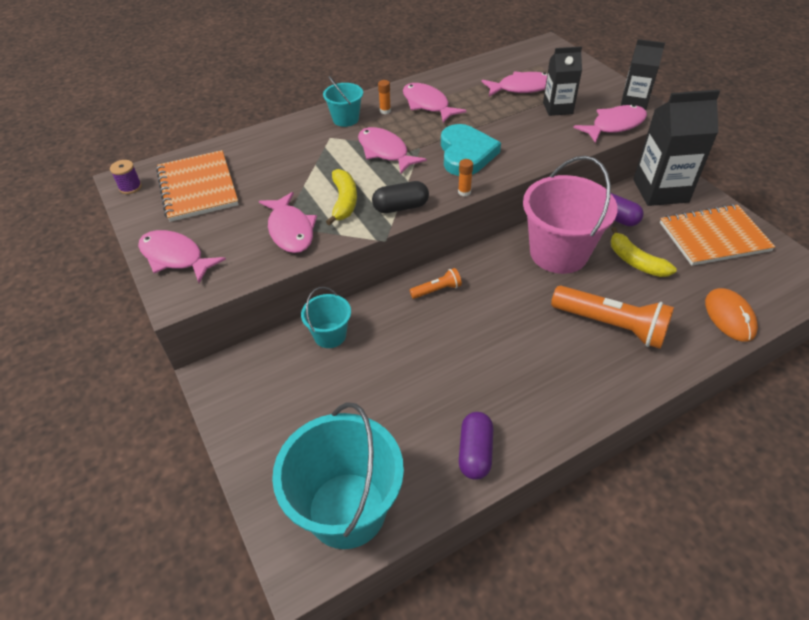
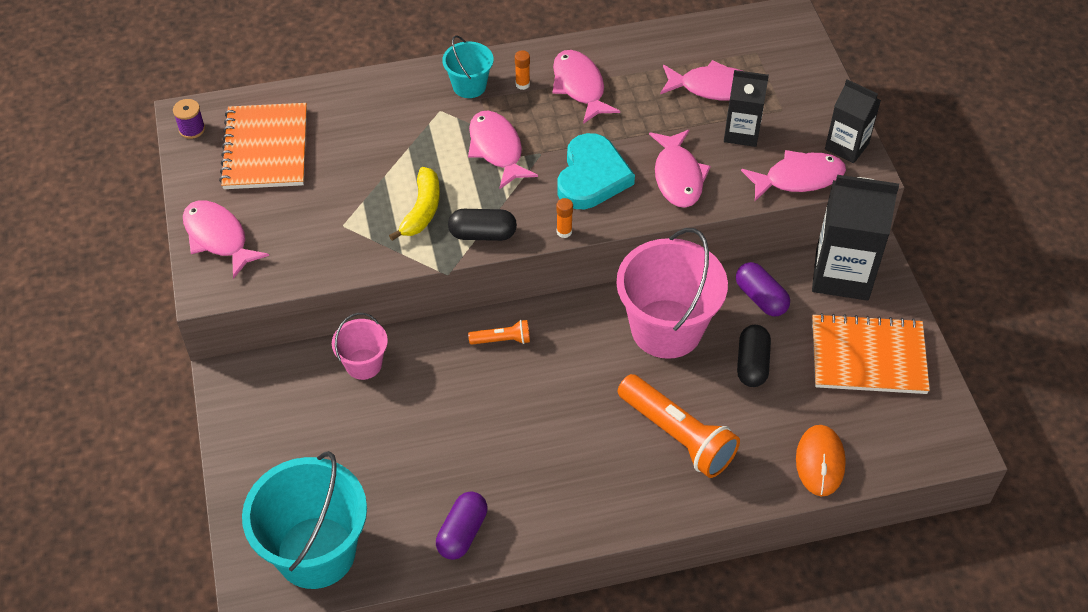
camera: 15 degrees right, 5 degrees up
pink fish [259,192,317,253] -> pink fish moved to [649,129,711,208]
turquoise bucket [301,287,351,348] -> pink bucket [332,313,388,380]
yellow banana [611,227,677,277] -> black capsule [737,325,771,387]

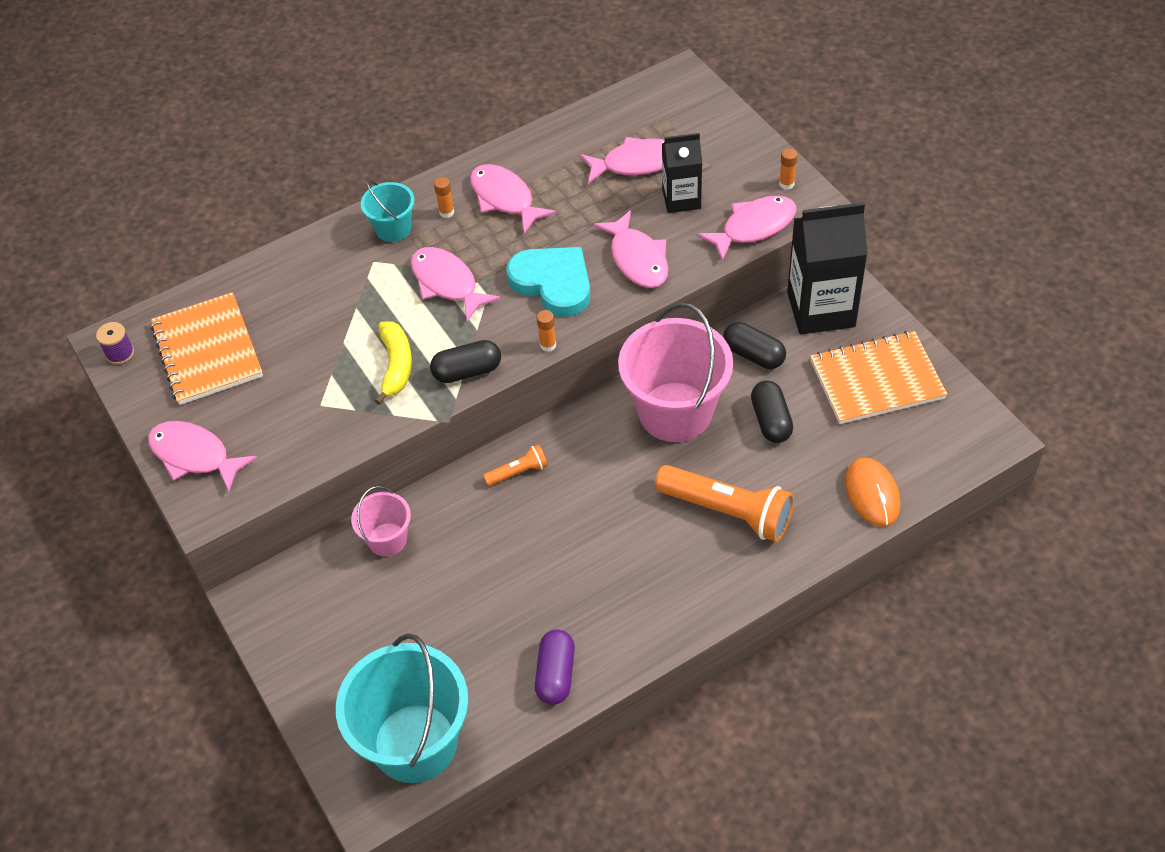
camera: 15 degrees left, 0 degrees up
turquoise heart [557,133,635,209] -> turquoise heart turned 45 degrees counterclockwise [506,247,590,317]
purple capsule [736,262,790,316] -> black capsule [723,322,786,369]
black carton [825,79,881,163] -> orange glue stick [779,148,797,190]

